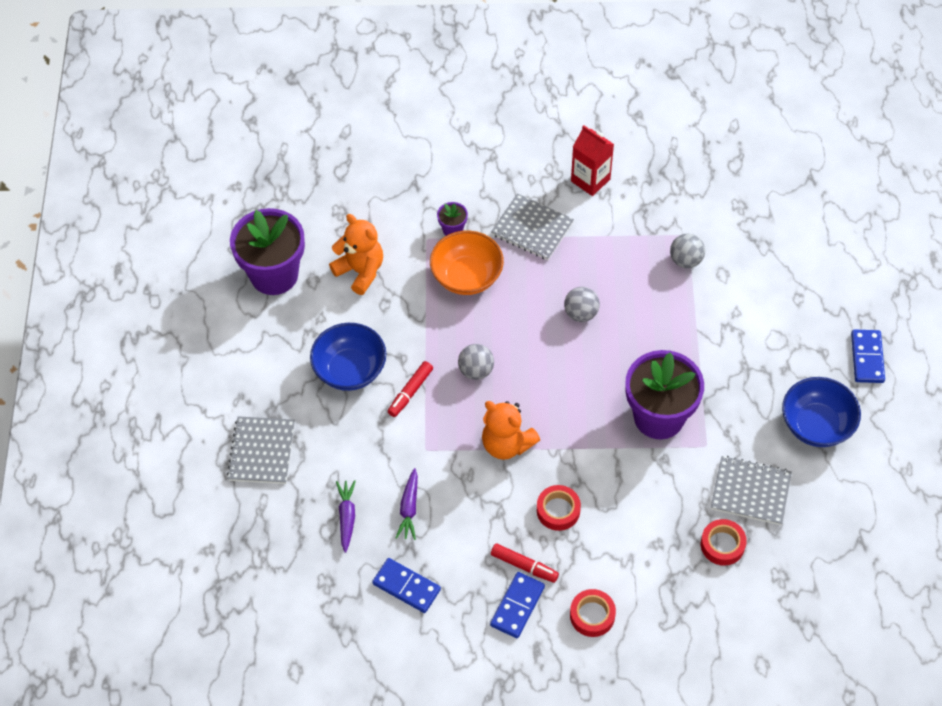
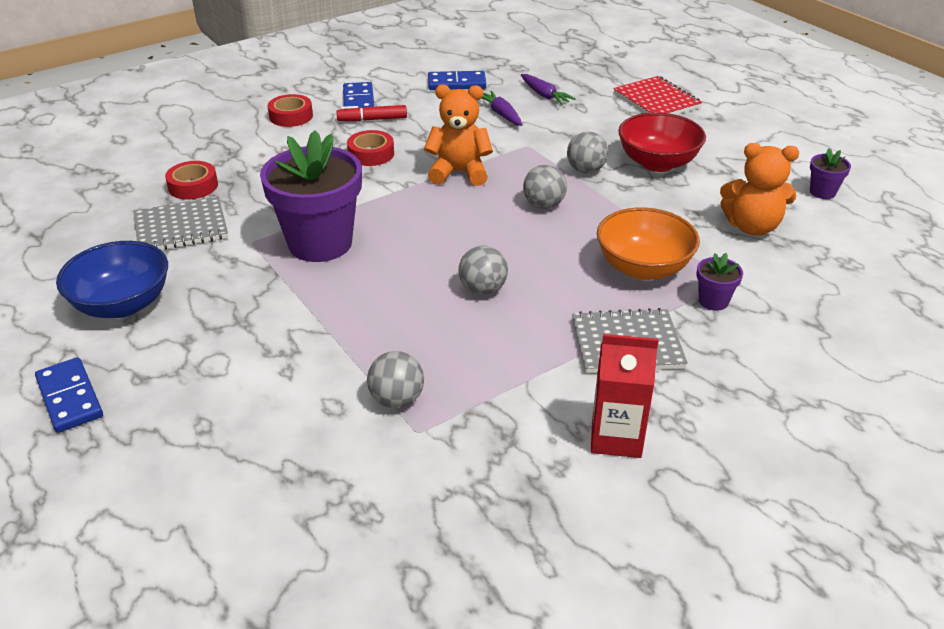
camera: 145 degrees right, 20 degrees down
grey notebook [227,416,295,484] -> red notebook [613,76,702,115]
purple flower pot [230,208,305,295] -> purple flower pot [810,148,851,199], size x0.43
blue bowl [310,323,386,391] -> red bowl [618,113,706,172]
red marker [387,361,433,417] -> grey ball [567,132,609,173]

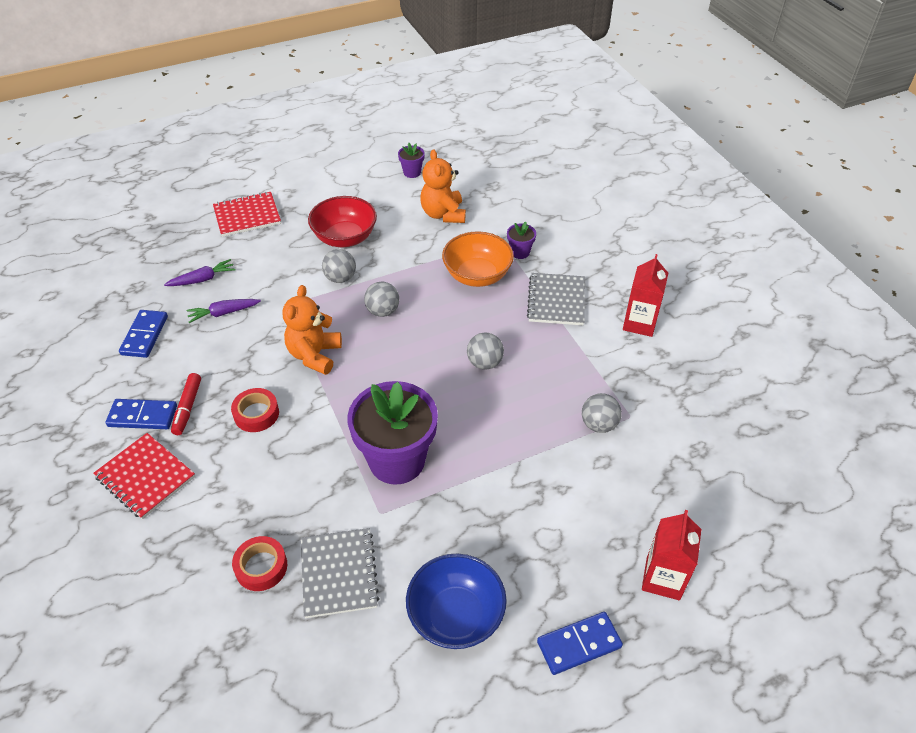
camera: 80 degrees left, 10 degrees up
red tape [268,94,313,127] -> red notebook [93,433,195,519]
orange teddy bear [720,143,799,236] -> orange teddy bear turned 150 degrees clockwise [420,149,466,223]
none -> red carton [642,510,701,600]

